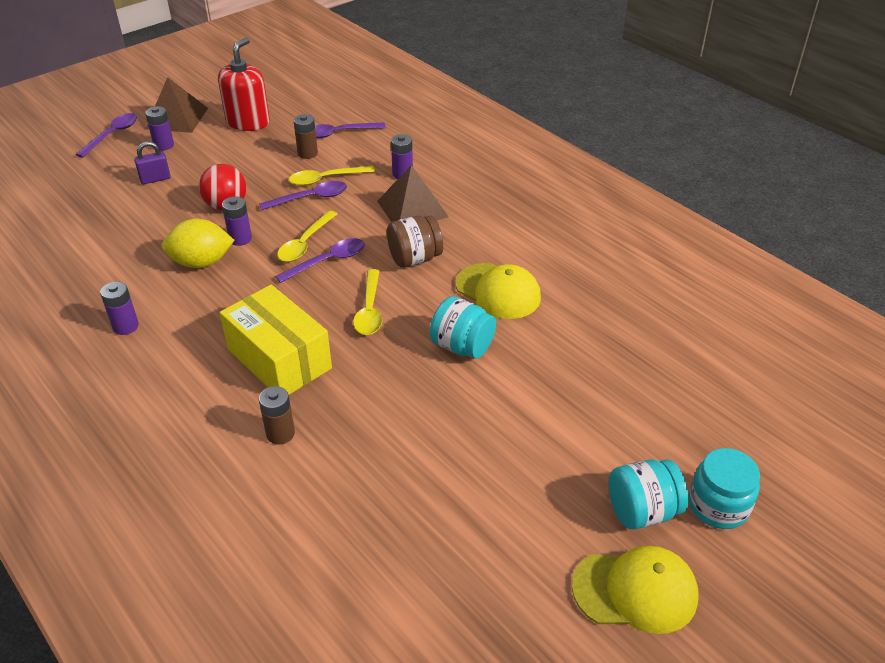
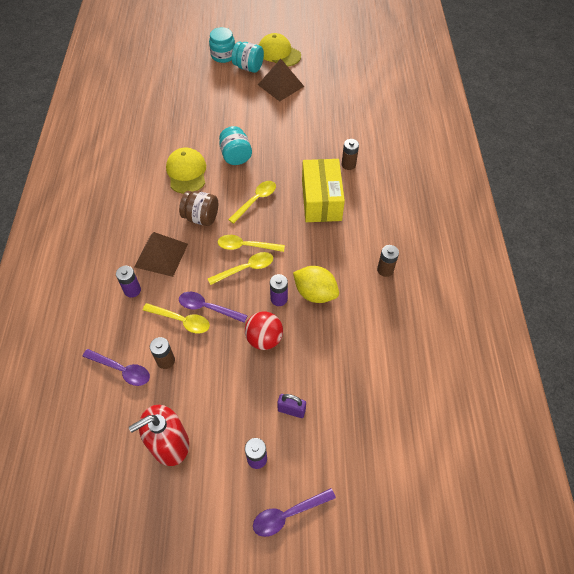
camera: 140 degrees left, 15 degrees up
purple battery [100,281,139,335] -> brown battery [377,245,399,277]
brown pyramid [145,77,208,133] -> brown pyramid moved to [258,59,305,102]
purple spoon [275,238,365,283] -> yellow spoon [218,235,285,252]

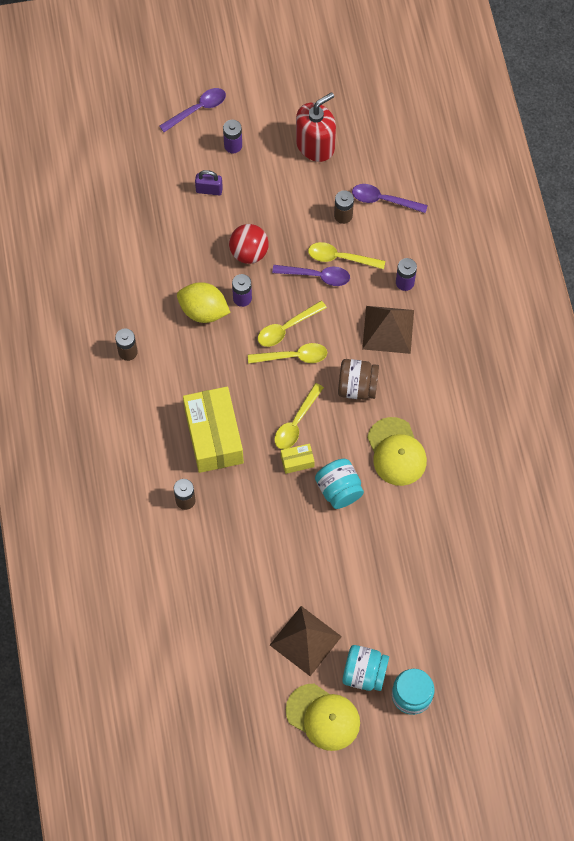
camera: 170 degrees right, 10 degrees up
none -> yellow box [281,444,315,474]

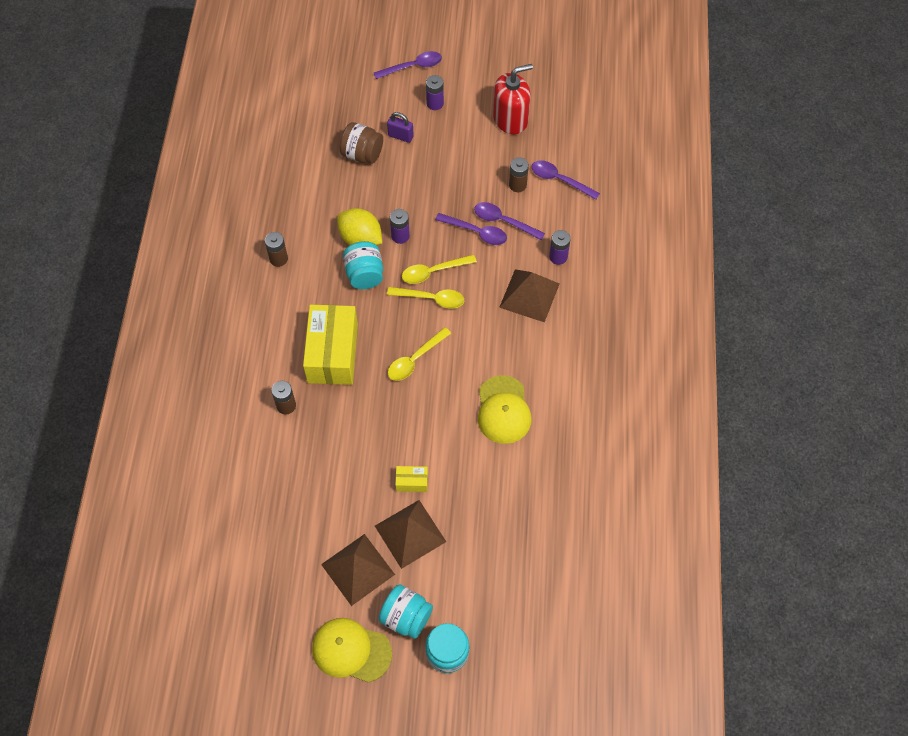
camera: 15 degrees right, 5 degrees down
red ball [229,224,269,264] -> none
yellow box [281,444,315,474] -> yellow box moved to [395,466,428,492]
yellow cap [286,684,360,751] -> yellow cap turned 150 degrees clockwise [312,618,392,683]
yellow spoon [308,242,385,269] -> purple spoon [474,202,545,240]
turquoise jar [315,459,364,509] -> turquoise jar moved to [343,241,383,289]
brown jar [338,359,379,400] -> brown jar moved to [339,122,383,164]
none -> brown pyramid [375,500,446,569]

